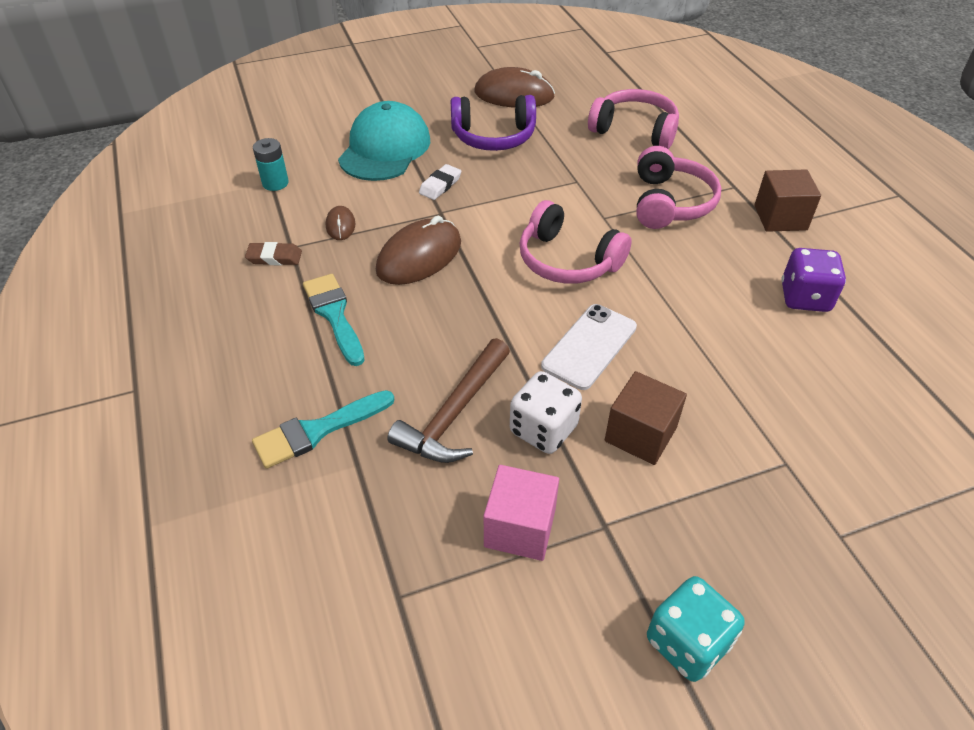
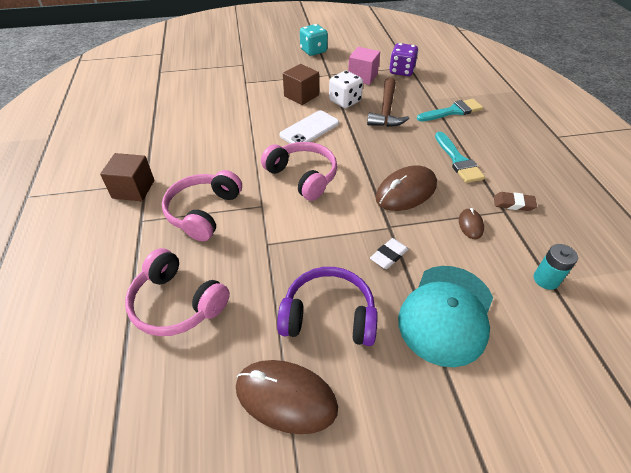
camera: 170 degrees left, 0 degrees up
brown hammer [387,338,510,463] -> brown hammer turned 150 degrees clockwise [367,77,409,127]
purple dice [781,248,846,312] -> purple dice moved to [389,43,418,76]

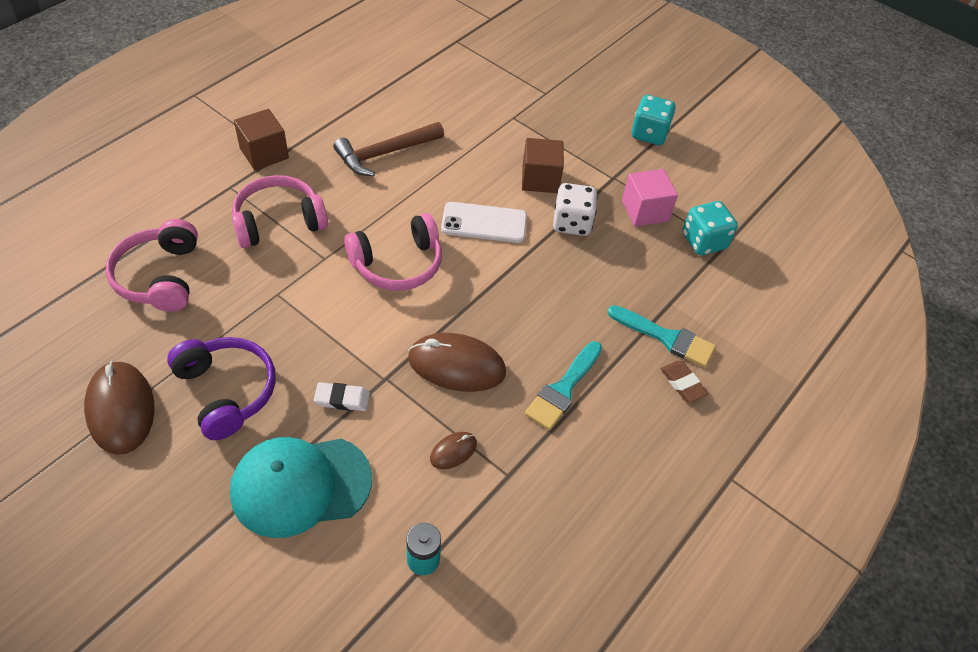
camera: 45 degrees right, 5 degrees up
pink headphones [261,142,337,201] -> pink headphones turned 60 degrees clockwise [344,213,442,291]
brown hammer [367,77,409,127] -> brown hammer moved to [333,122,444,176]
purple dice [389,43,418,76] -> turquoise dice [683,201,738,255]
brown eraser [494,192,537,211] -> brown eraser moved to [661,361,708,402]

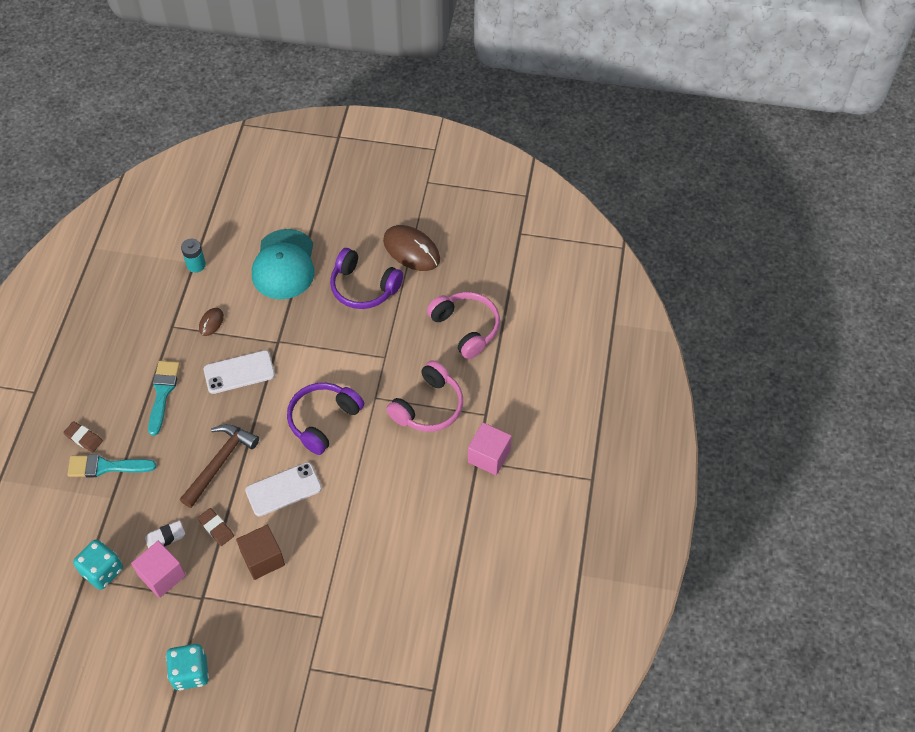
camera: 155 degrees right, 5 degrees up
turquoise cap [230,437,372,538] -> turquoise cap turned 135 degrees clockwise [252,229,315,299]
brown cube [234,109,289,170] -> pink cube [468,422,512,475]
white eraser [314,382,370,411] -> white eraser moved to [145,520,185,548]
brown hammer [333,122,444,176] -> brown hammer moved to [180,424,259,508]
pink headphones [344,213,442,291] -> purple headphones [287,383,364,455]
brown mouse [408,333,506,392] -> white phone [204,350,275,394]
white dice [553,183,598,236] -> brown eraser [197,508,234,546]

